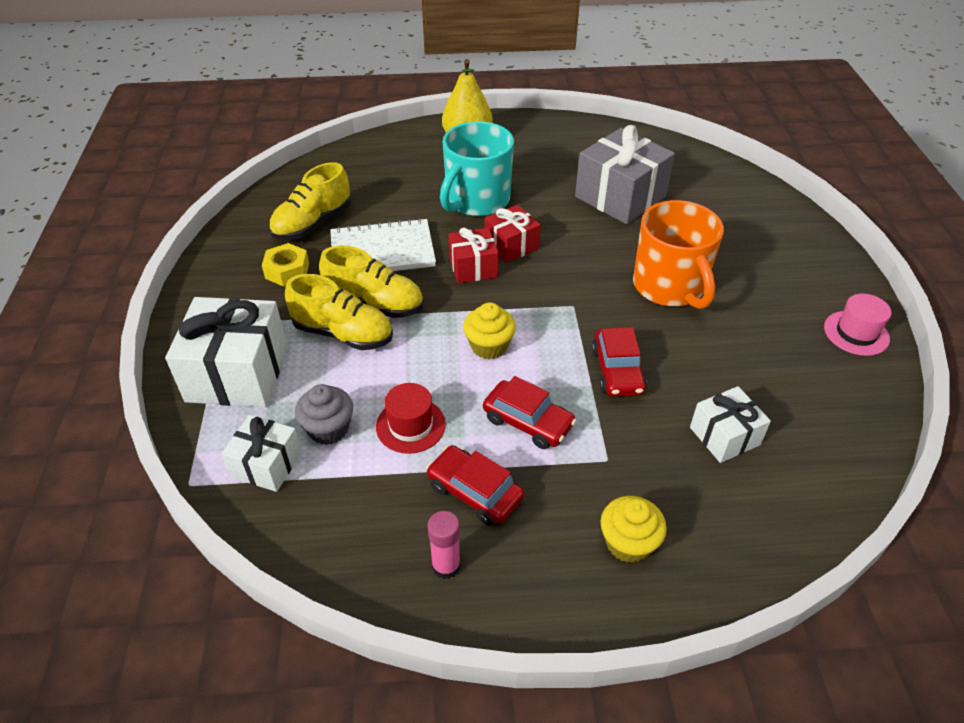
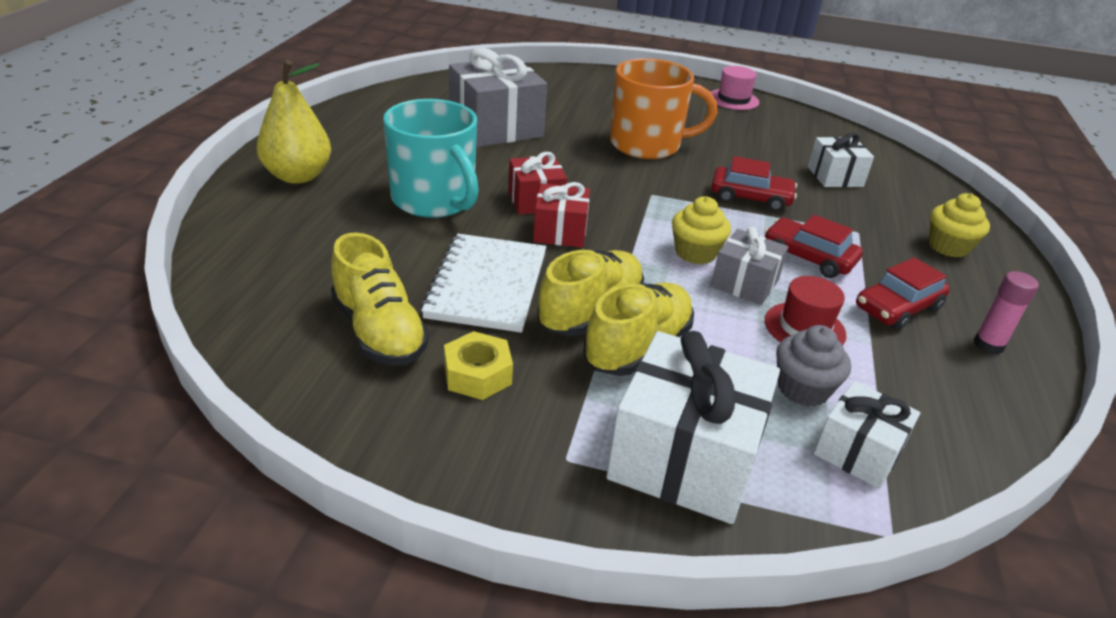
camera: 75 degrees left, 10 degrees down
red car [483,376,576,449] -> red car turned 105 degrees counterclockwise [764,215,863,278]
none -> grey gift [711,227,788,305]

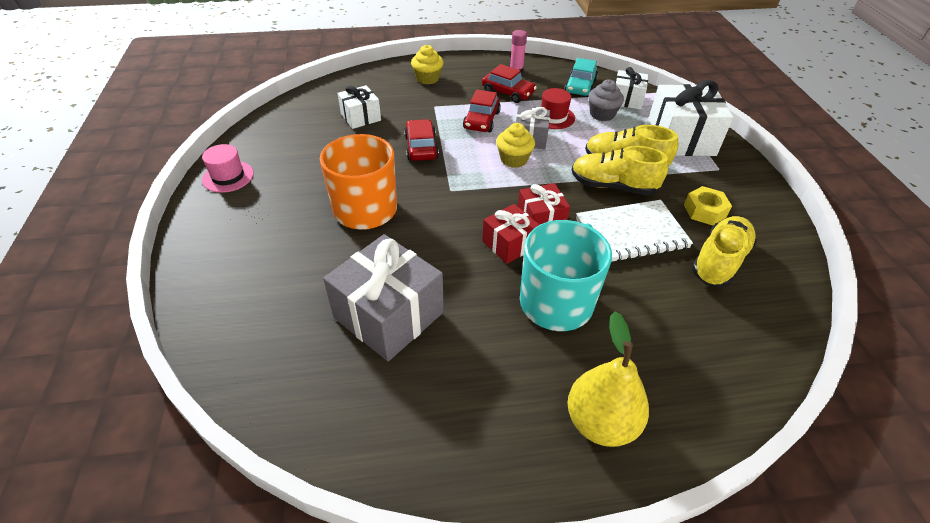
camera: 110 degrees left, 10 degrees up
none -> turquoise car [565,58,598,96]

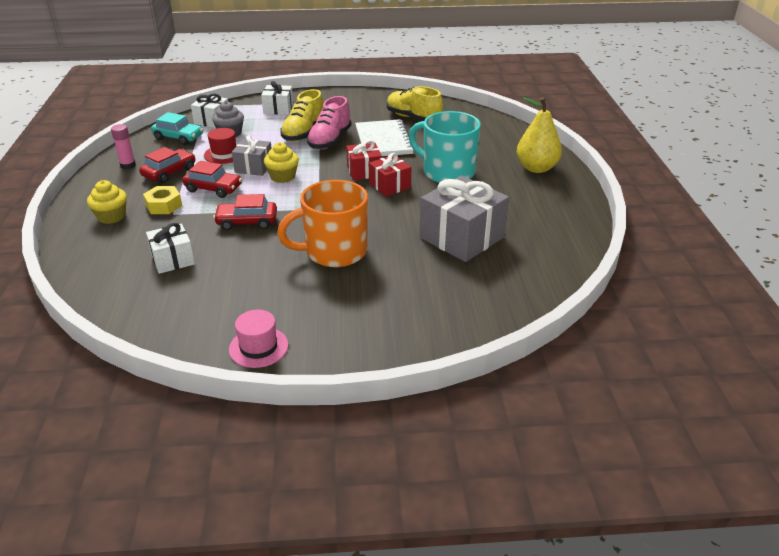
camera: 85 degrees left, 10 degrees down
yellow shoe [572,146,668,195] -> pink shoe [307,96,351,150]
white gift [647,80,733,156] -> white gift [261,81,293,115], size x0.56
yellow nut [684,186,732,225] -> yellow nut moved to [143,186,182,214]

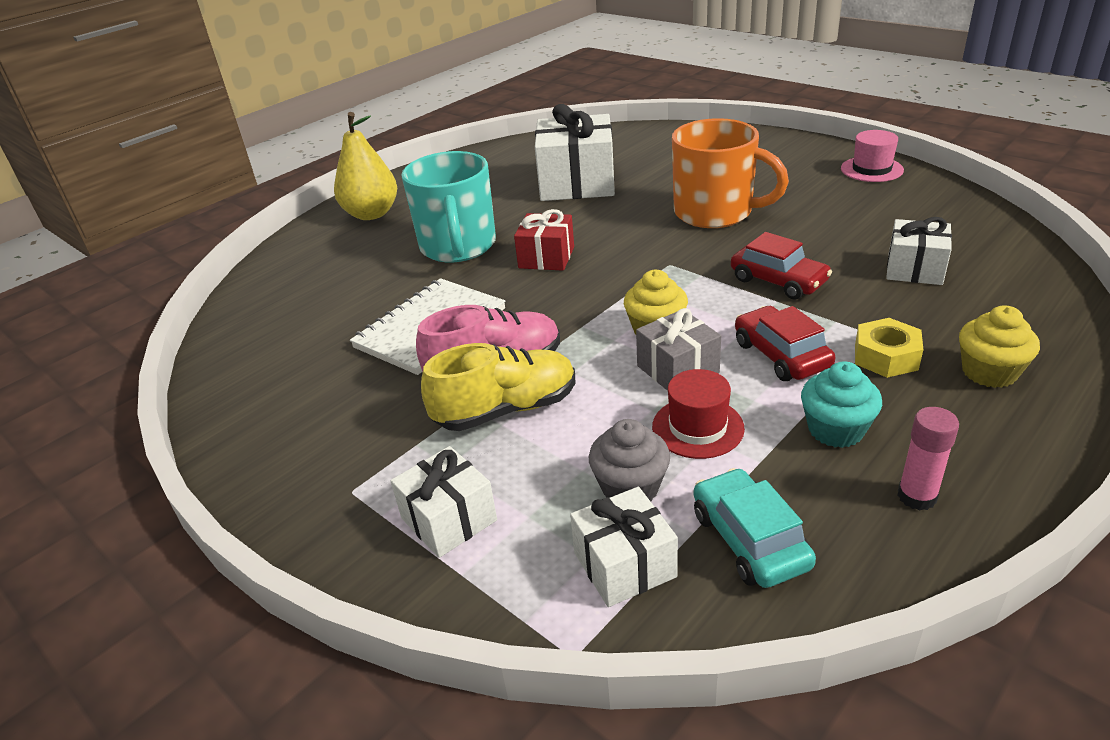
camera: 130 degrees left, 0 degrees up
red car [139,147,195,183] -> turquoise cupcake [801,361,882,448]
red gift [346,140,382,180] -> none
yellow shoe [387,86,443,121] -> none
grey gift [420,175,509,262] -> white gift [535,104,615,201]

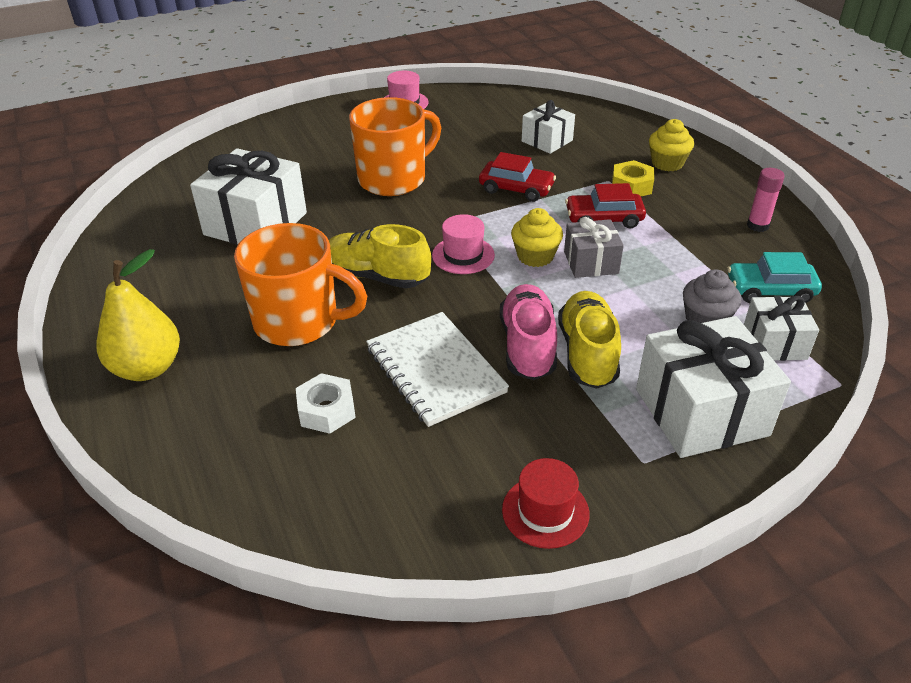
camera: 70 degrees left, 5 degrees up
white gift [391,446,497,558] -> white gift [636,316,791,458], size x1.77
turquoise mug [401,151,496,262] -> orange mug [234,223,367,346]
red gift [514,209,574,271] -> yellow shoe [329,224,431,288]
red hat [652,369,745,459] -> red hat moved to [502,458,589,549]
red car [731,232,832,300] -> red car turned 45 degrees clockwise [479,152,556,202]
turquoise cupcake [801,361,882,448] -> none
none -> white nut [296,373,356,434]
none -> pink hat [432,214,495,274]

